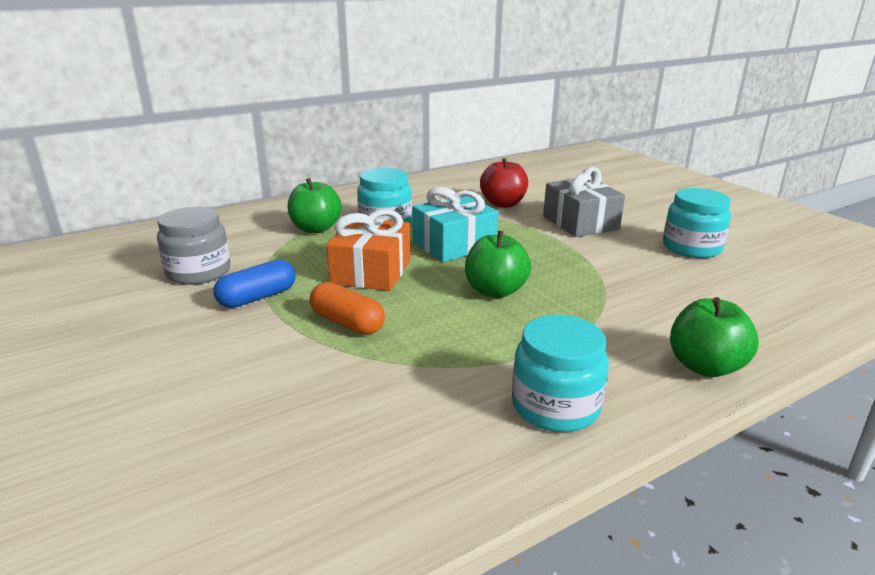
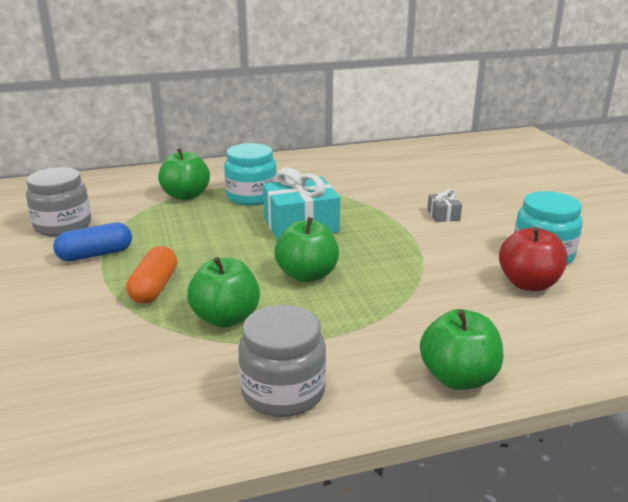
camera: 15 degrees right, 0 degrees up
orange capsule [310,282,385,335] -> orange capsule turned 45 degrees clockwise [126,246,177,304]
orange gift [326,209,410,291] -> none
red apple [480,158,528,208] -> red apple moved to [499,227,568,291]
turquoise jar [512,315,609,432] -> grey jar [238,305,326,417]
grey gift [543,167,625,237] -> grey gift [427,189,462,222], size x0.47
none -> green apple [187,257,260,328]

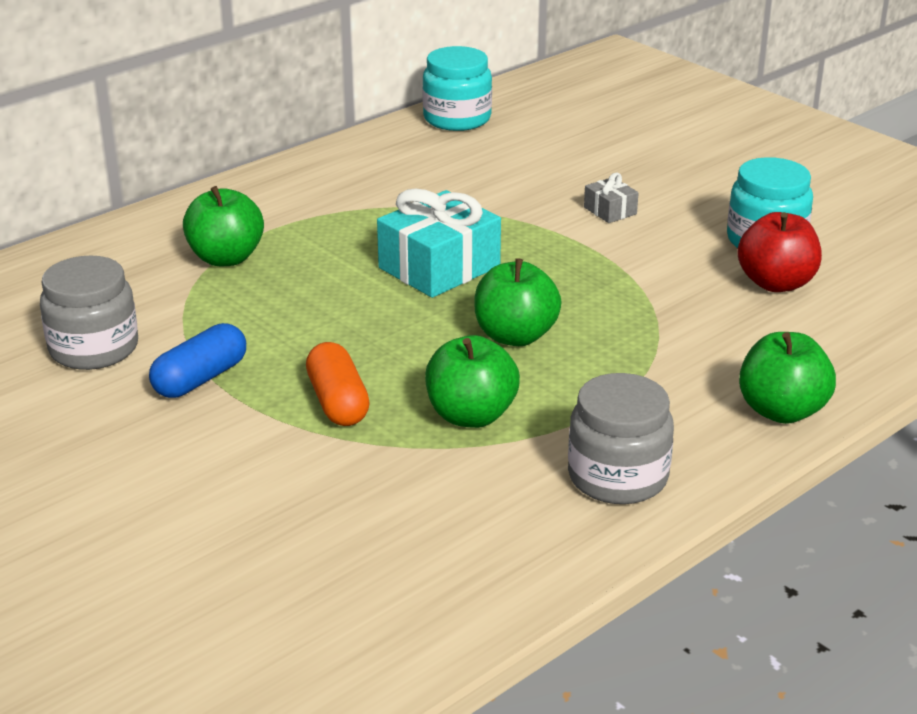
camera: 25 degrees left, 5 degrees up
turquoise jar [224,143,277,205] -> turquoise jar moved to [422,46,492,131]

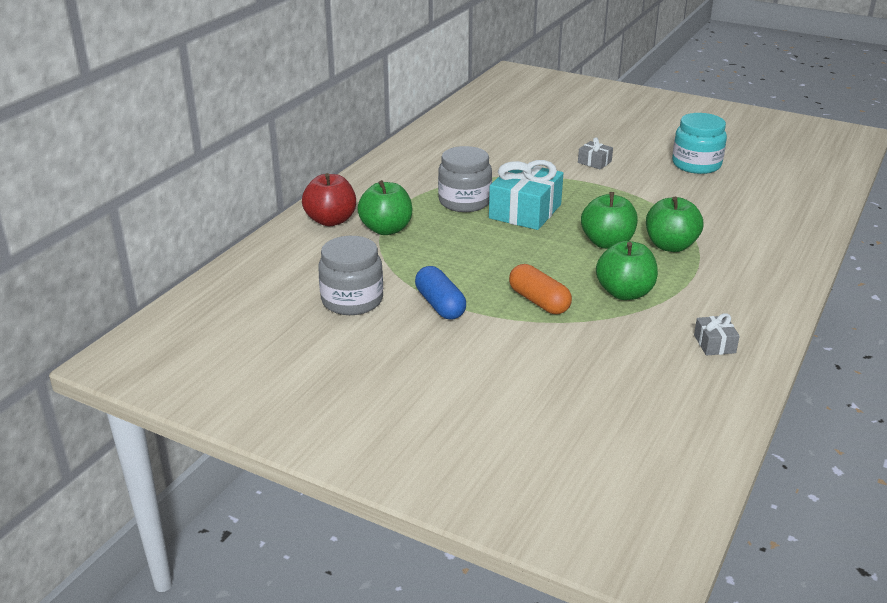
camera: 20 degrees left, 0 degrees up
blue capsule [149,323,246,398] -> blue capsule turned 45 degrees counterclockwise [415,266,466,320]
turquoise jar [422,46,492,131] -> none
grey jar [568,373,674,504] -> grey jar moved to [438,146,492,212]
red apple [737,212,822,292] -> red apple moved to [302,173,356,226]
green apple [739,332,836,424] -> green apple moved to [646,197,703,252]
none -> grey gift [694,313,740,356]

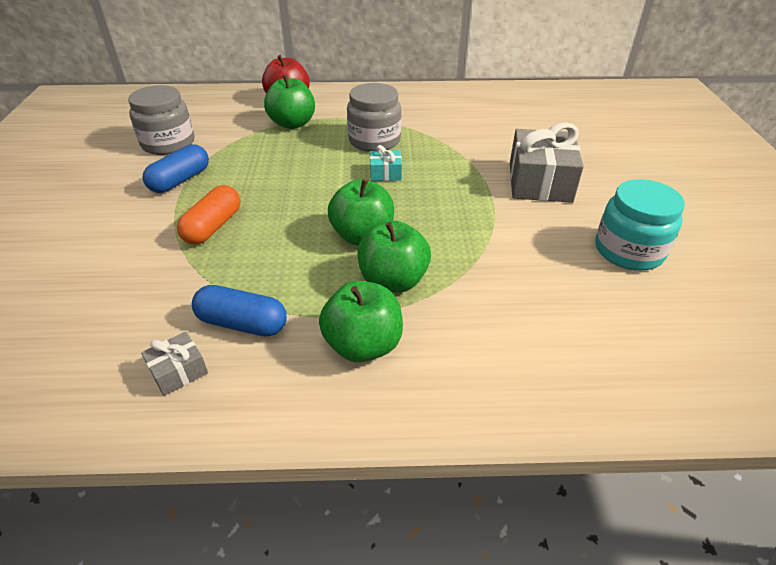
camera: 60 degrees right, 10 degrees up
turquoise gift [489,160,563,230] -> turquoise gift [370,145,402,181], size x0.47
grey gift [578,137,613,170] -> grey gift [510,122,584,203], size x2.12
green apple [596,241,658,300] -> green apple moved to [319,281,403,362]
none -> blue capsule [192,285,287,337]

